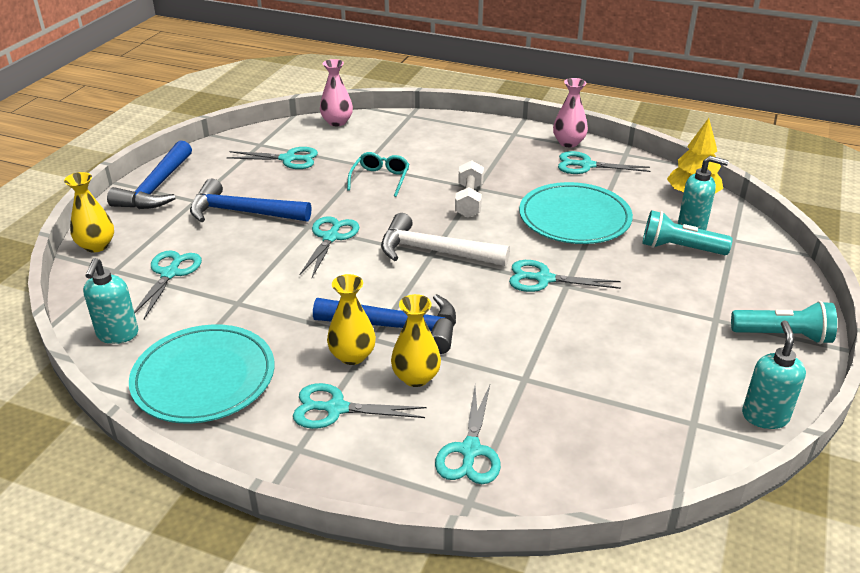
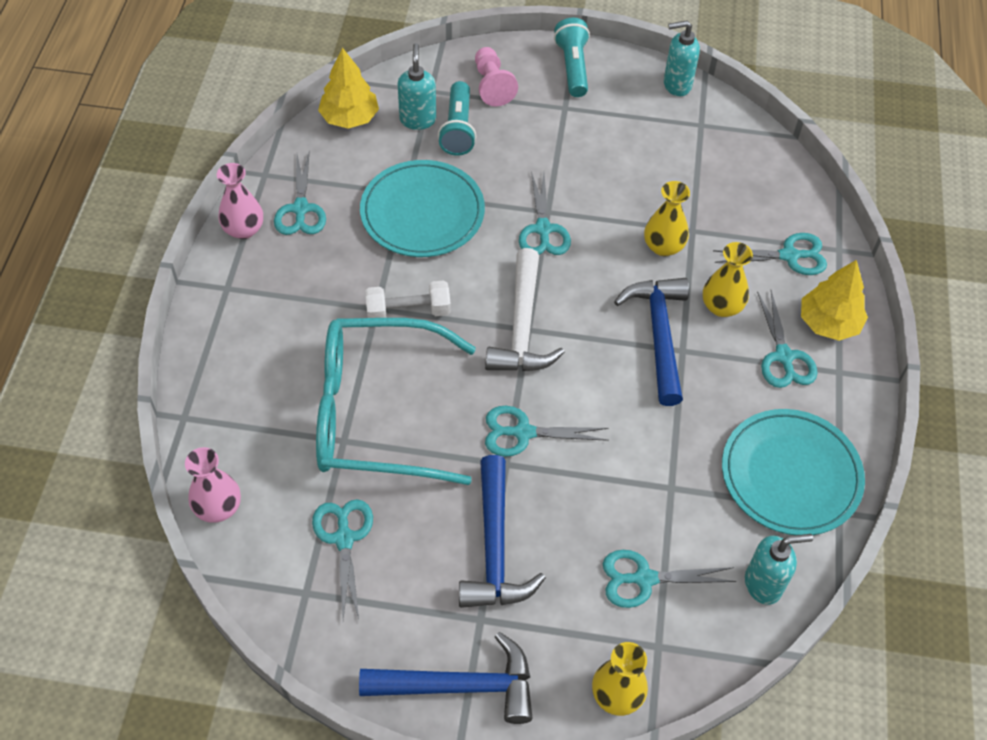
camera: 105 degrees left, 20 degrees up
yellow vase [327,274,376,365] -> yellow vase moved to [644,181,690,256]
turquoise glasses [347,152,409,197] -> turquoise glasses [316,318,476,485], size x2.40
none -> pink pawn [475,47,518,106]
none -> yellow tree [801,260,868,341]

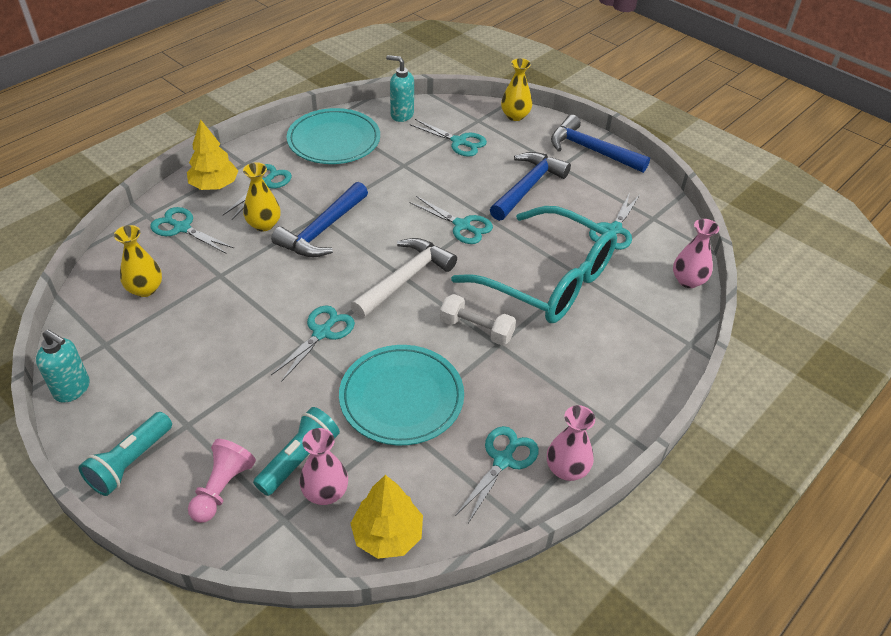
camera: 145 degrees left, 10 degrees down
turquoise soap dispenser [398,43,436,130] -> pink vase [299,428,348,505]
yellow vase [644,181,690,256] -> yellow vase moved to [114,225,162,297]

